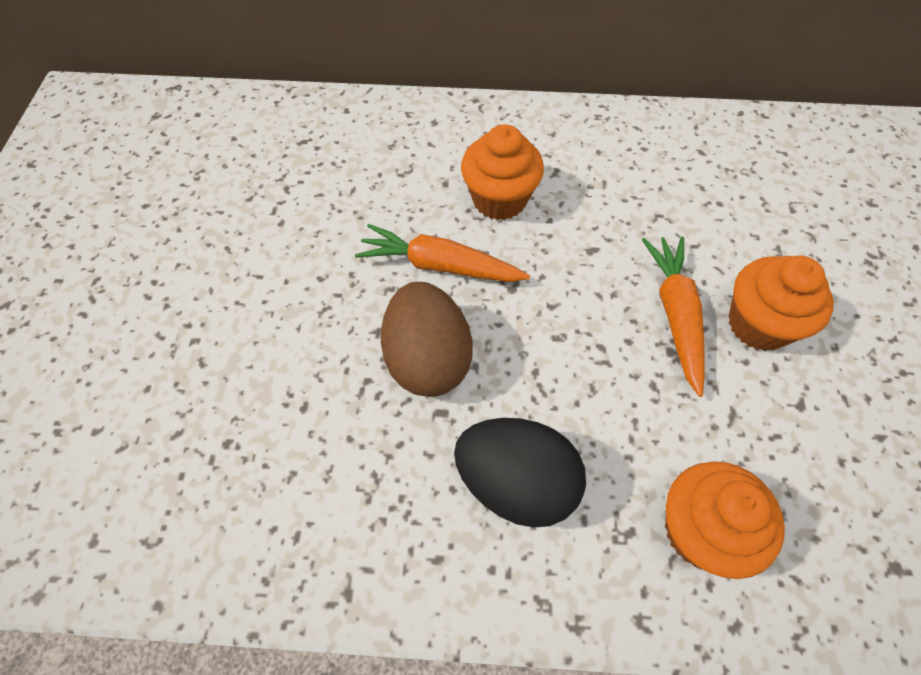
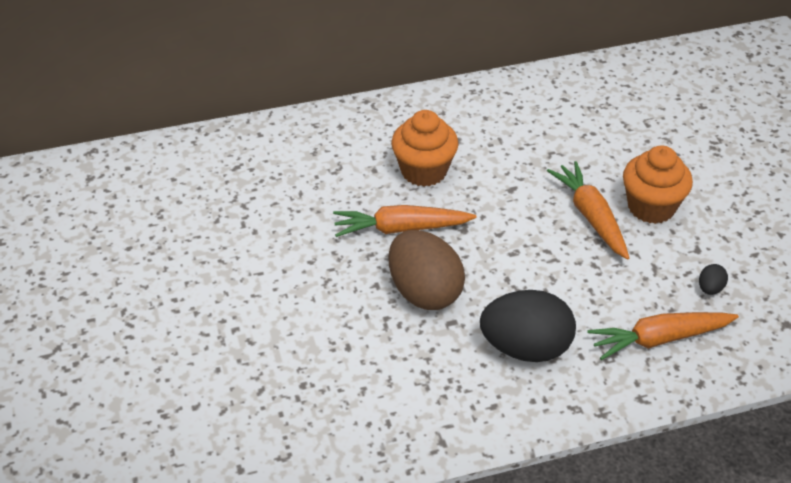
camera: 20 degrees left, 15 degrees down
orange cupcake [665,462,785,579] -> orange carrot [588,312,739,360]
none -> black egg [699,264,728,295]

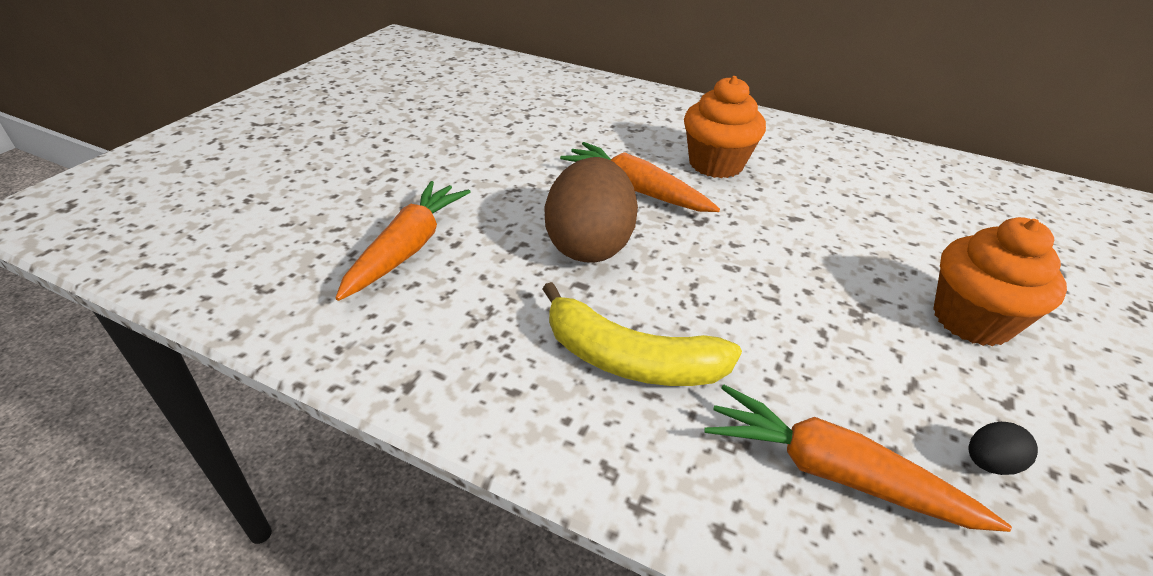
camera: 40 degrees right, 5 degrees down
black egg [480,290,576,362] -> yellow banana [542,282,742,386]
orange carrot [547,161,629,260] -> orange carrot moved to [335,181,471,301]

